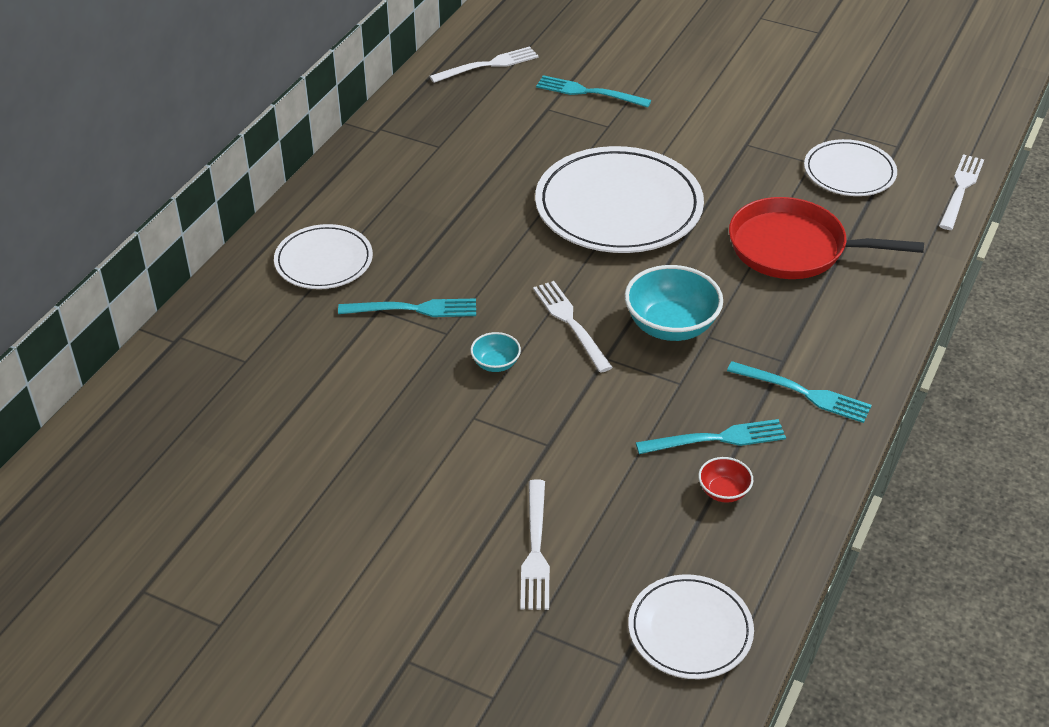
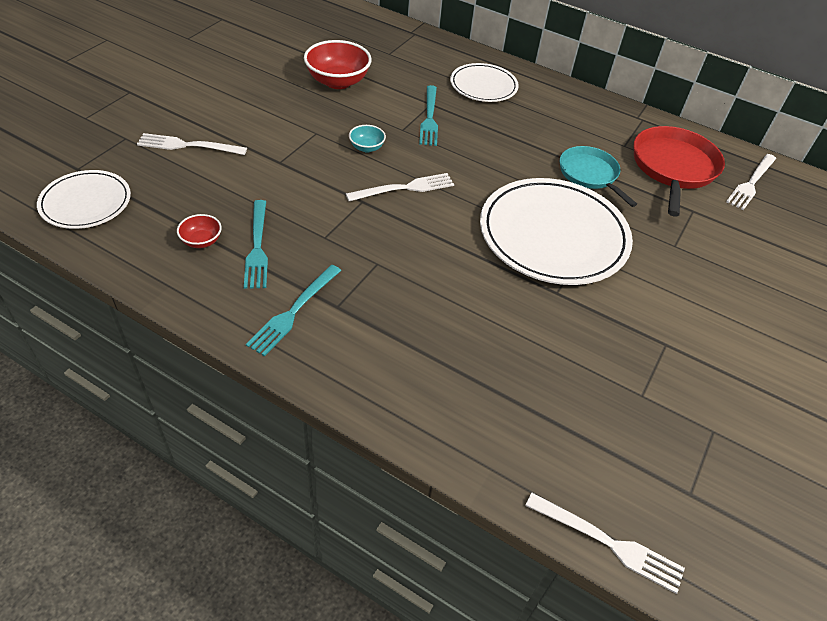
camera: 90 degrees right, 5 degrees up
white fork [429,46,539,83] -> white fork turned 60 degrees clockwise [726,154,776,210]
turquoise fork [536,75,651,107] -> none
turquoise bowl [625,265,723,341] -> none
red pan [729,197,924,279] -> red pan moved to [634,126,725,217]
white plate [804,139,897,196] -> none
none -> red bowl [304,40,372,89]
none -> turquoise pan [560,146,637,207]

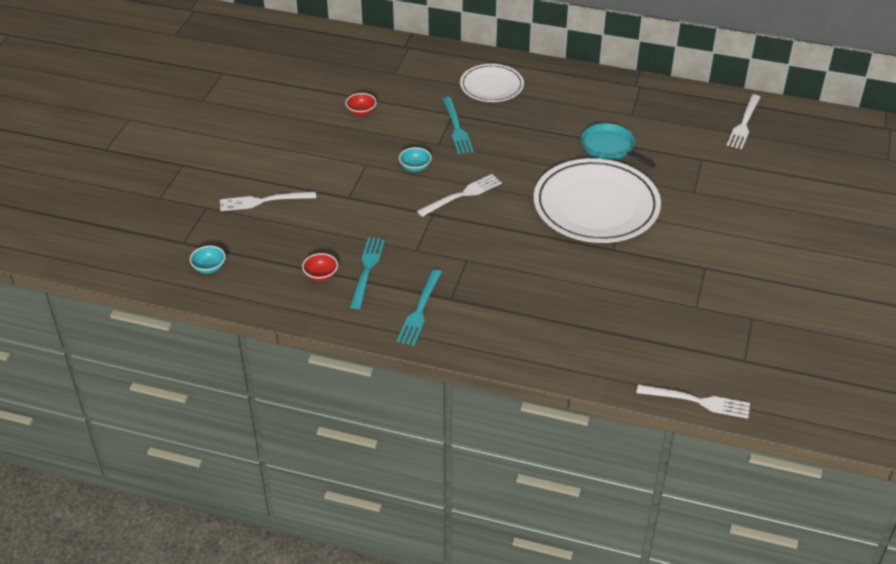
camera: 10 degrees left, 5 degrees down
white plate [37,170,131,229] -> turquoise bowl [190,246,226,274]
turquoise fork [244,200,268,289] -> turquoise fork turned 150 degrees counterclockwise [350,237,385,309]
red bowl [304,40,372,89] -> red bowl [345,93,377,116], size x0.50
red pan [634,126,725,217] -> none

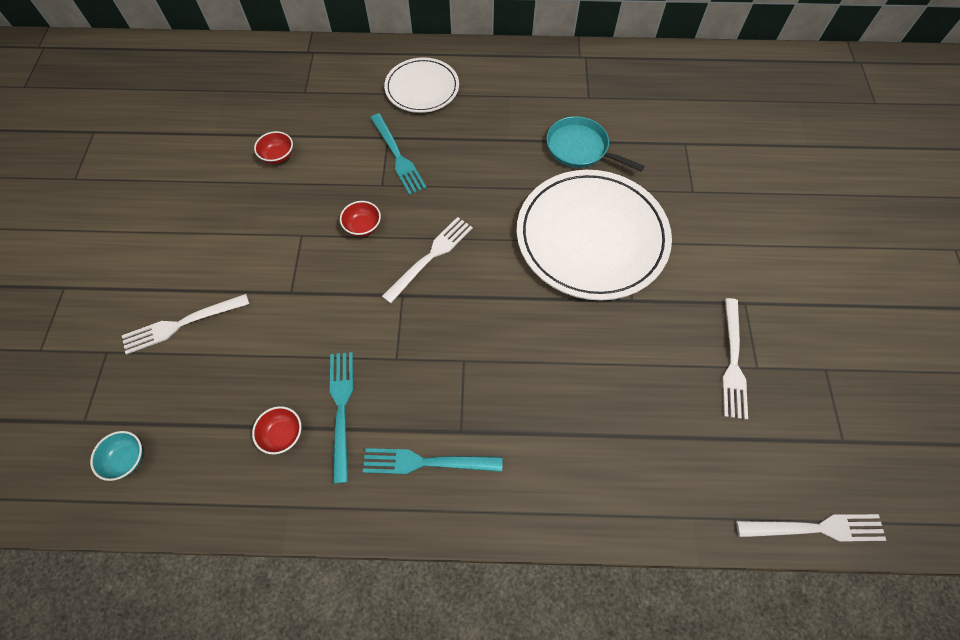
camera: 15 degrees left, 20 degrees up
turquoise fork [397,269,442,345] -> turquoise fork turned 90 degrees clockwise [363,448,502,474]
turquoise bowl [399,147,432,172] -> red bowl [340,201,381,237]
white fork [727,94,760,149] -> white fork moved to [722,298,748,420]

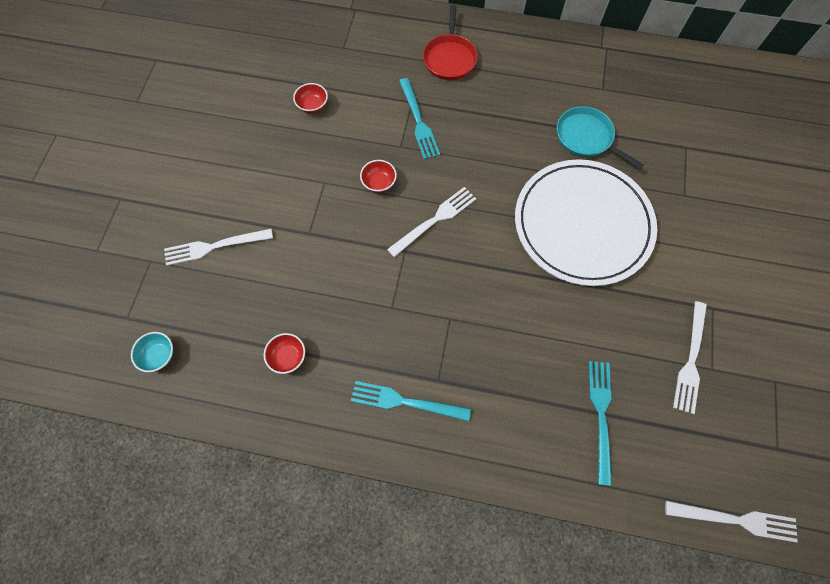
camera: 10 degrees right, 5 degrees up
turquoise fork [330,352,353,484] -> turquoise fork moved to [589,361,612,485]
white plate [384,57,459,113] -> red pan [423,5,478,80]

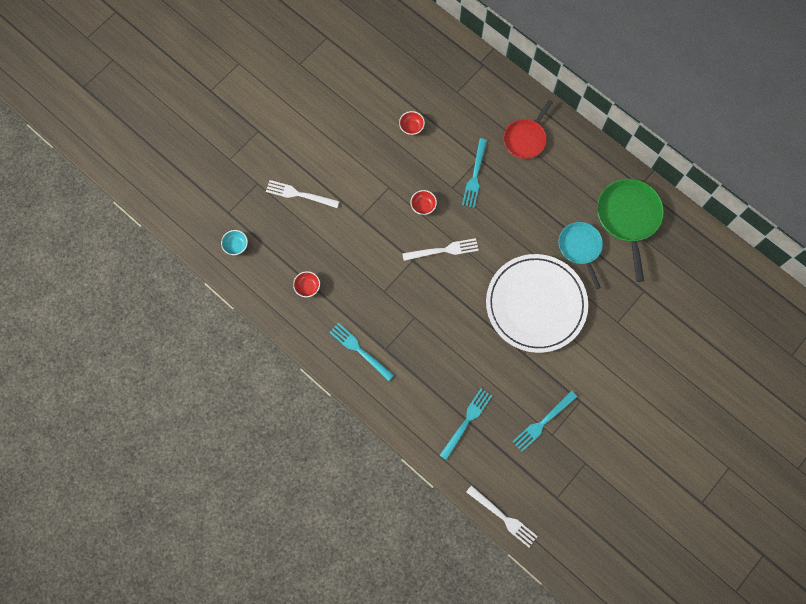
camera: 30 degrees right, 5 degrees up
white fork [673,301,707,414] -> turquoise fork [512,391,577,452]
none -> green pan [597,179,664,282]

